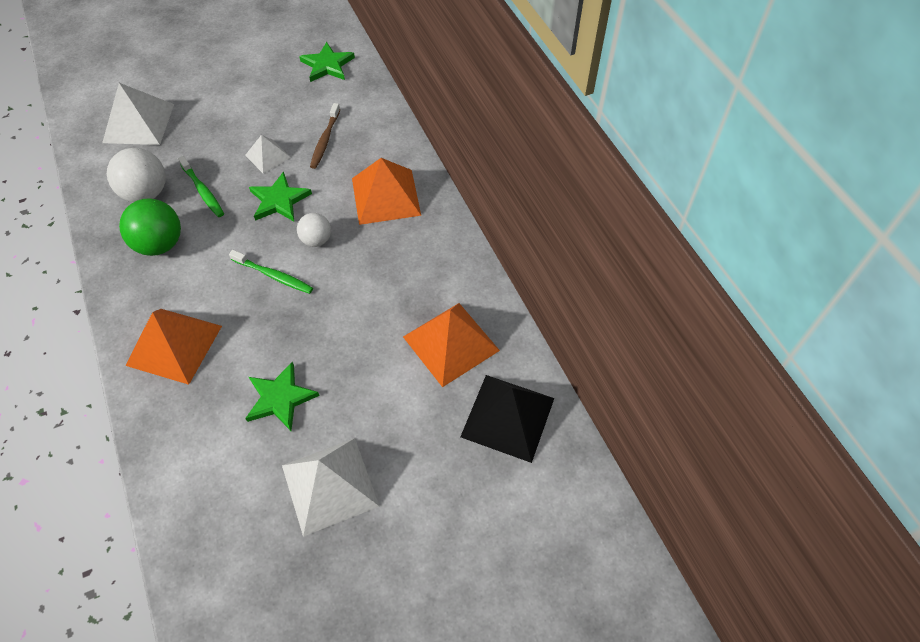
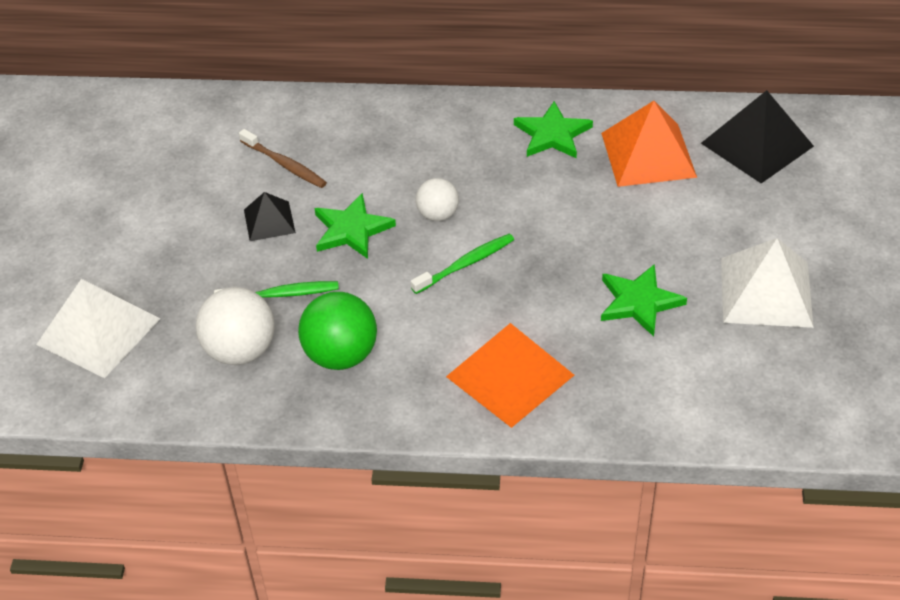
camera: 60 degrees left, 10 degrees down
white pyramid [245,135,291,174] -> black pyramid [244,192,296,241]
green star [299,42,355,82] -> green star moved to [514,101,593,158]
orange pyramid [352,158,421,225] -> none

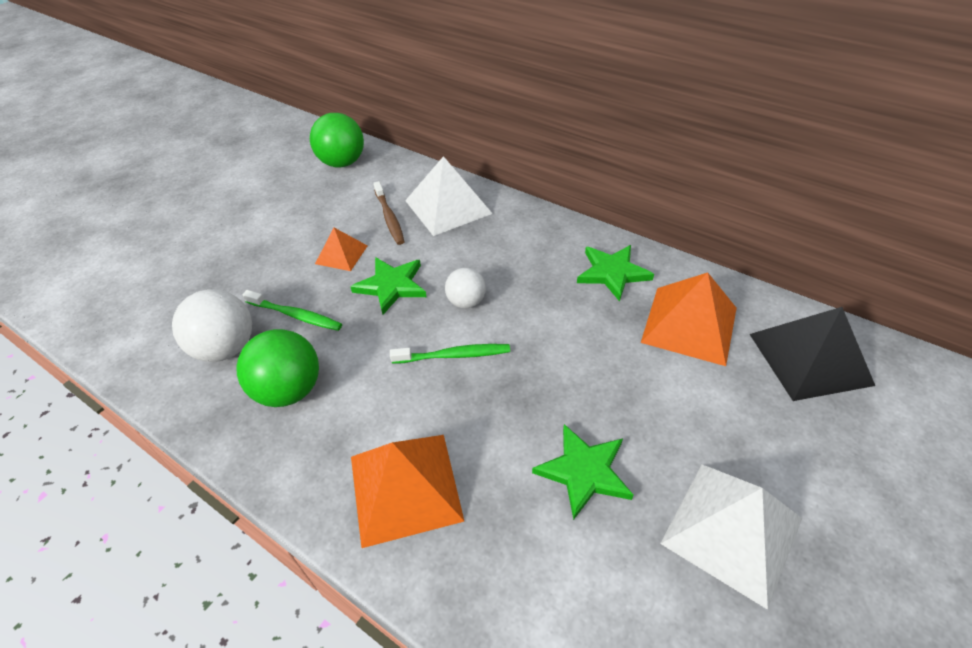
camera: 30 degrees right, 0 degrees up
white pyramid [36,279,160,378] -> white pyramid moved to [405,156,493,236]
black pyramid [244,192,296,241] -> orange pyramid [315,228,367,271]
none -> green ball [310,113,364,167]

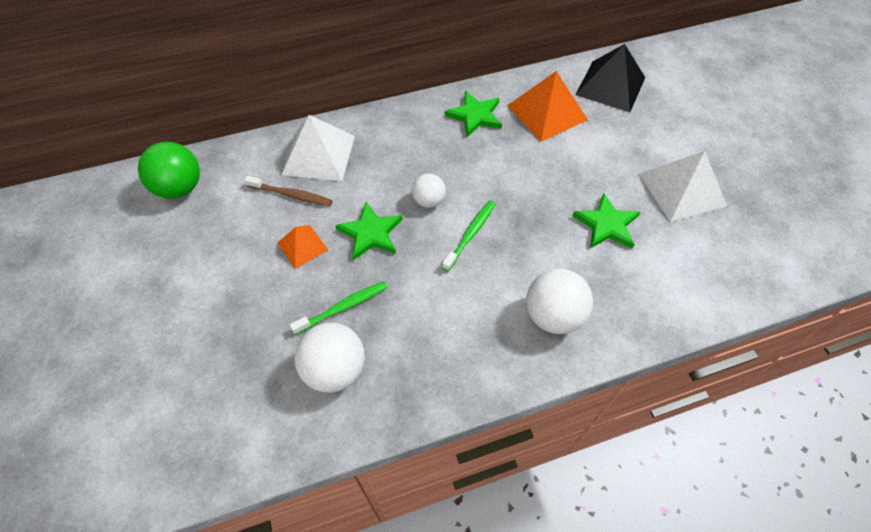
camera: 55 degrees left, 10 degrees up
green ball [236,329,319,407] -> none
orange pyramid [351,435,465,548] -> white ball [526,269,593,334]

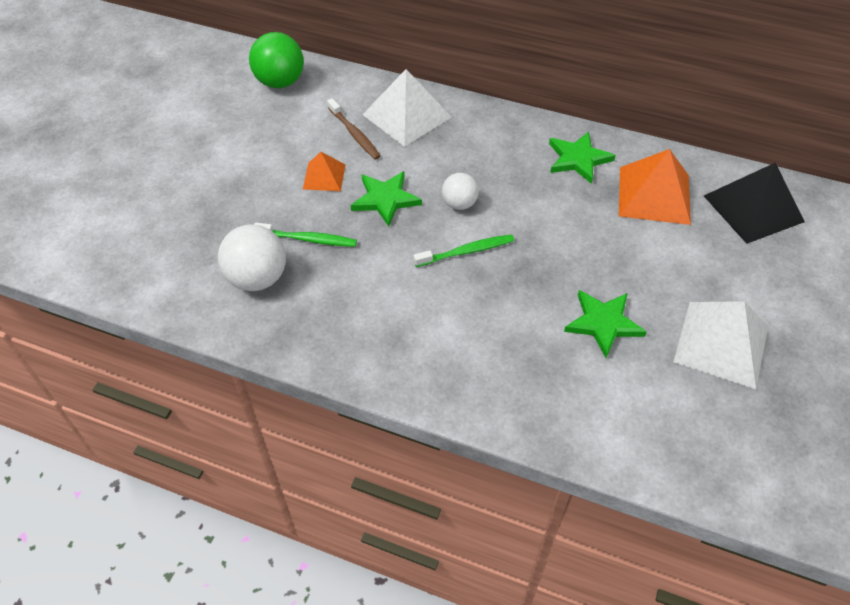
camera: 40 degrees right, 5 degrees down
white ball [526,269,593,334] -> none

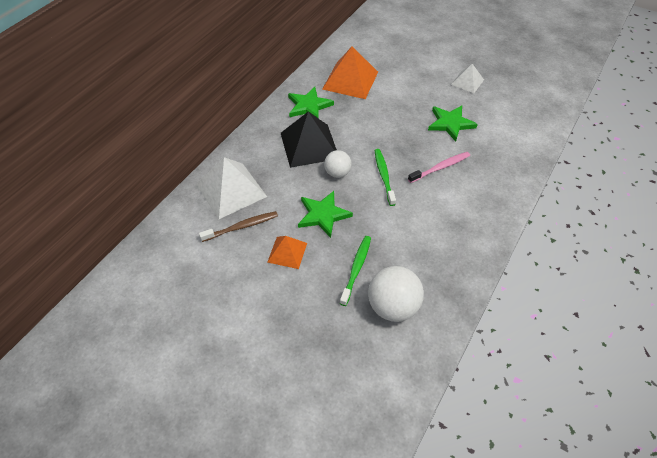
camera: 80 degrees left, 0 degrees up
green ball [249,32,304,88] -> none
white pyramid [673,301,768,389] -> white pyramid [451,64,484,93], size x0.56
black pyramid [704,162,805,244] -> black pyramid moved to [281,112,337,168]
none -> pink toothbrush [408,152,470,183]

